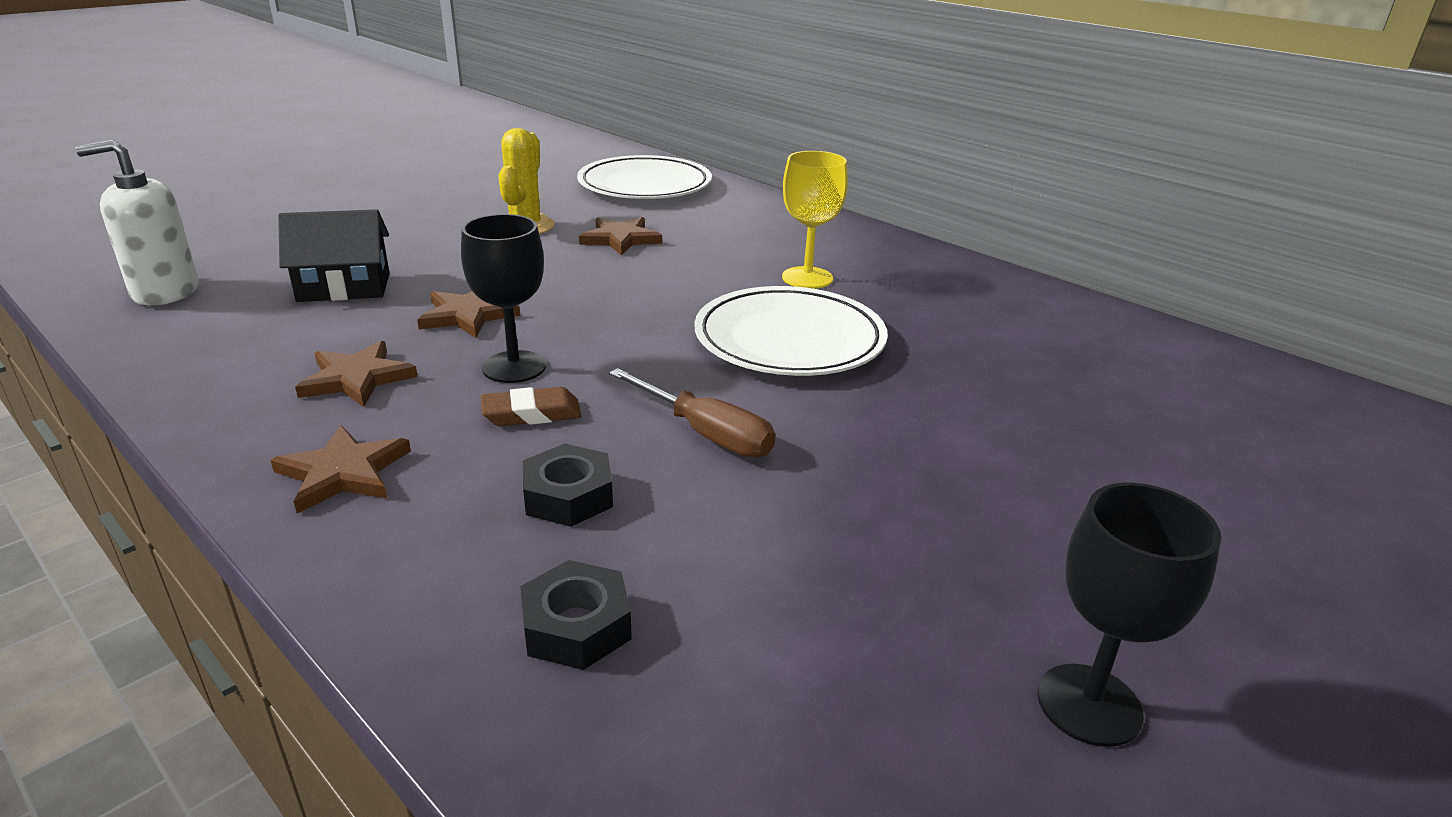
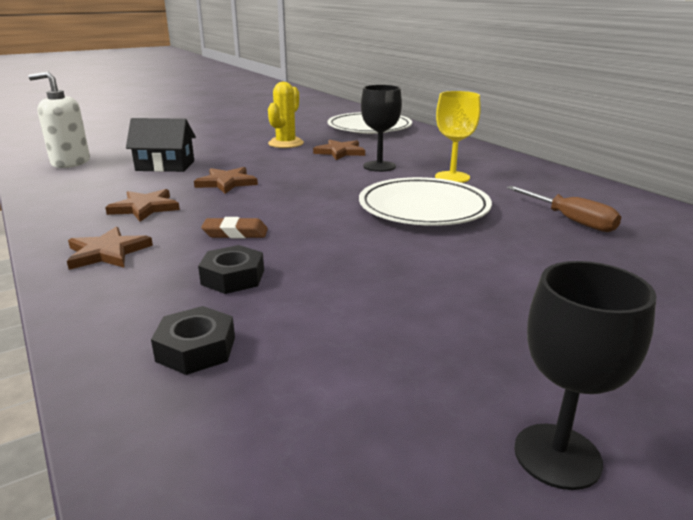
camera: 15 degrees right, 5 degrees down
black goblet [461,214,546,383] -> black goblet moved to [361,85,402,172]
brown screwdriver [609,368,775,458] -> brown screwdriver moved to [507,186,621,232]

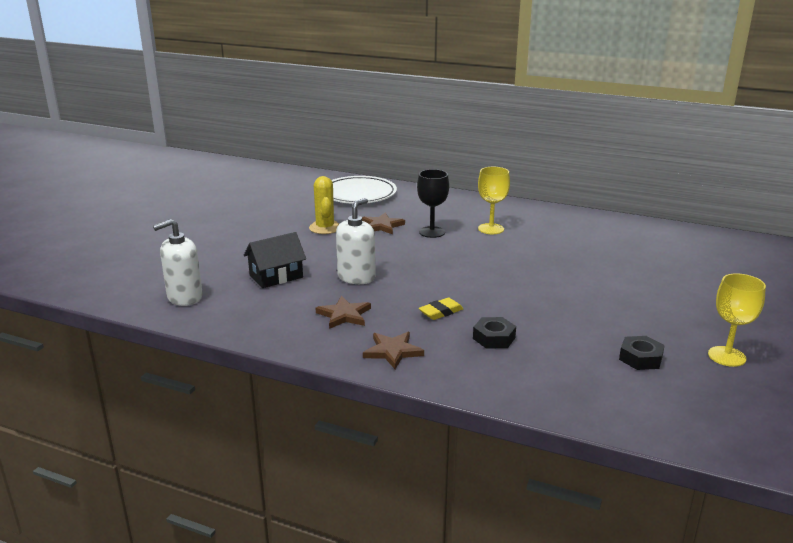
camera: 35 degrees left, 0 degrees up
black nut [151,306,235,375] -> black nut moved to [619,336,665,370]
brown star [194,167,258,194] -> white soap dispenser [336,198,376,284]
brown eraser [201,217,268,239] -> yellow eraser [419,298,464,320]
white plate [359,177,492,226] -> none
brown screwdriver [507,186,621,232] -> none
black goblet [514,261,657,490] -> yellow goblet [708,273,766,367]

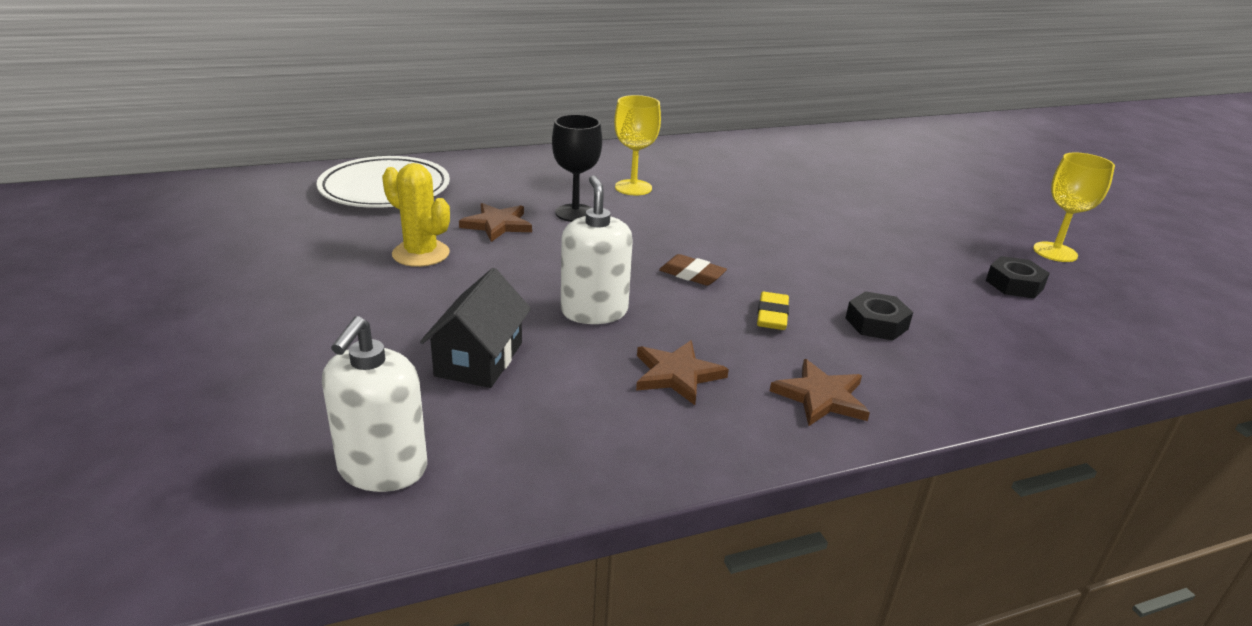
camera: 45 degrees left, 5 degrees up
none -> brown eraser [659,254,727,286]

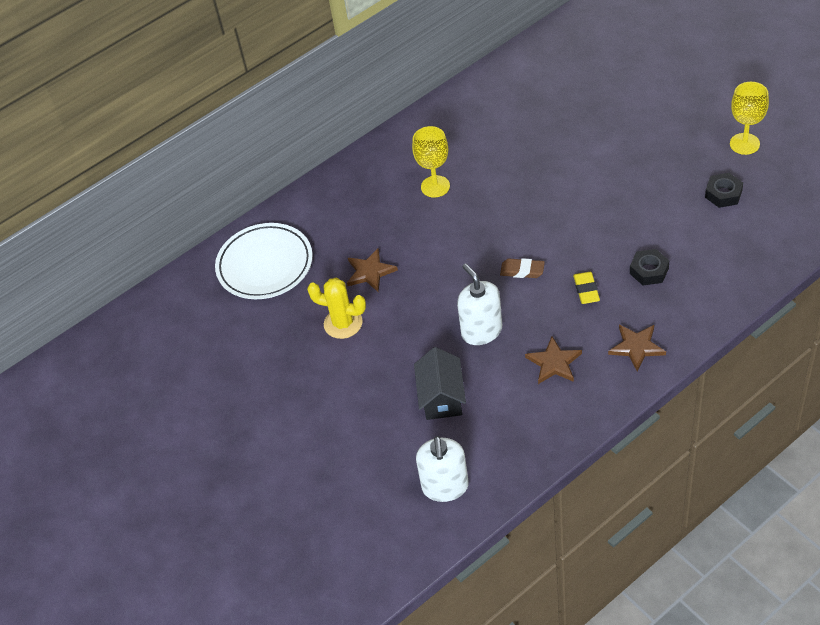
camera: 10 degrees left, 20 degrees up
black goblet [552,114,602,222] -> none

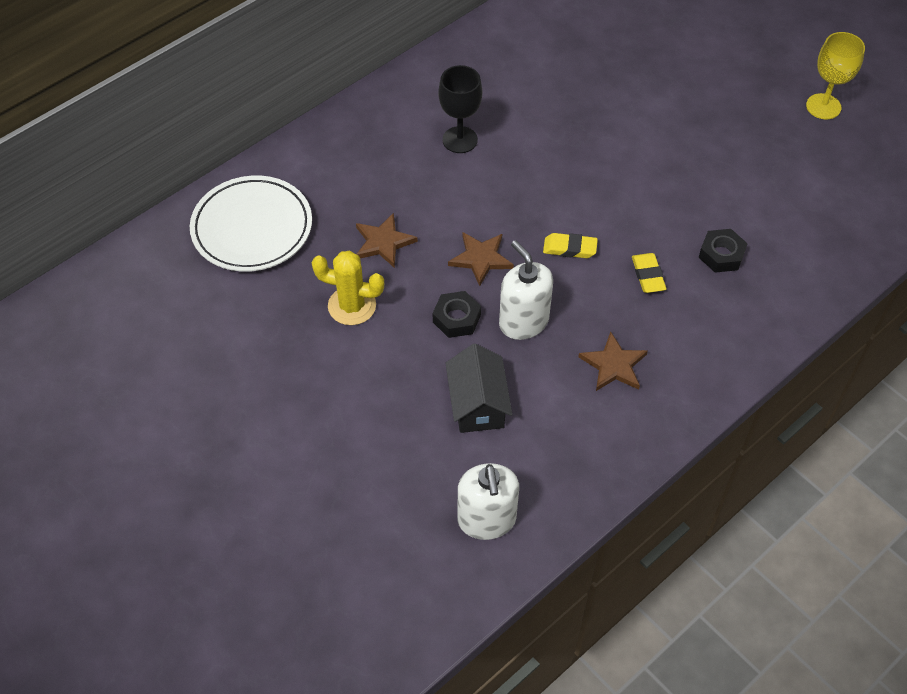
camera: 10 degrees left, 5 degrees up
yellow goblet [412,126,450,198] -> black goblet [438,65,482,153]
brown eraser [500,258,545,278] -> yellow eraser [543,233,598,258]
brown star [608,324,666,371] -> brown star moved to [448,232,514,286]
black nut [705,173,743,208] -> black nut moved to [433,291,481,338]

